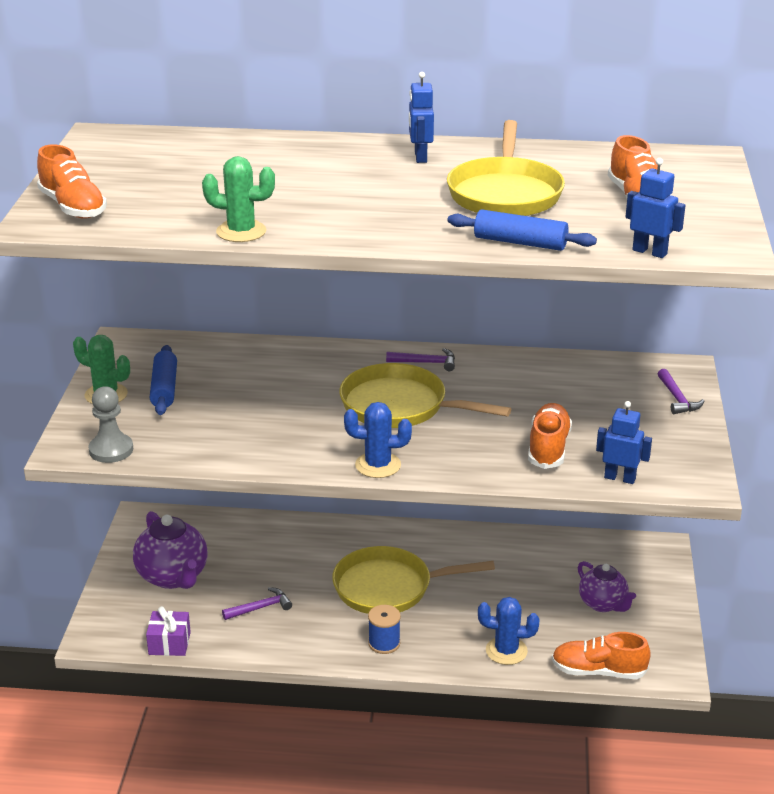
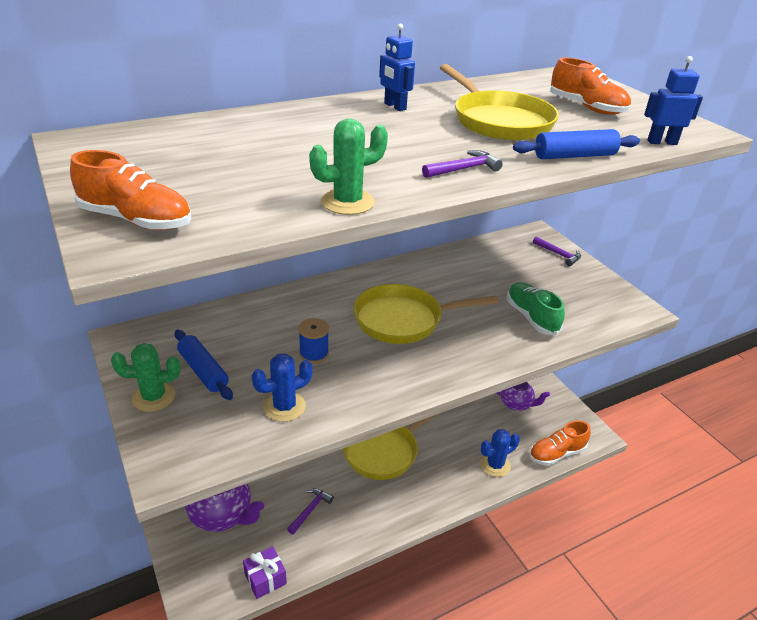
camera: 35 degrees left, 5 degrees up
grey pawn [88,386,133,463] -> none
blue cactus [344,402,412,478] -> blue cactus moved to [251,353,313,422]
blue spool [368,605,401,654] -> blue spool moved to [298,318,329,363]
purple hammer [386,348,455,371] -> purple hammer moved to [422,150,503,178]
orange shoe [528,403,572,469] -> green shoe [507,282,565,335]
blue robot [596,401,652,484] -> none

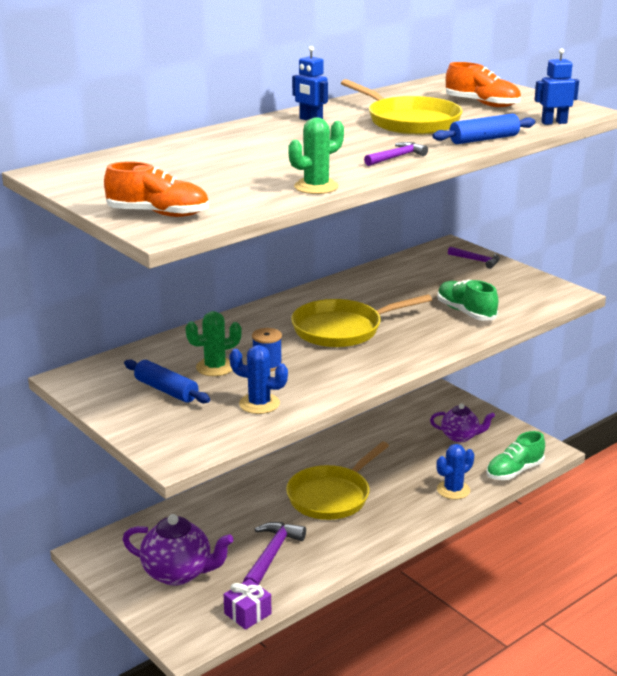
camera: 10 degrees left, 10 degrees down
green cactus [111,343,180,412] -> green cactus moved to [185,311,242,376]
blue cactus [251,353,313,422] -> blue cactus turned 60 degrees clockwise [229,345,288,414]
purple hammer [287,488,334,535] -> purple hammer [243,522,306,585], size x1.62
orange shoe [529,420,591,466] -> green shoe [486,431,545,480]

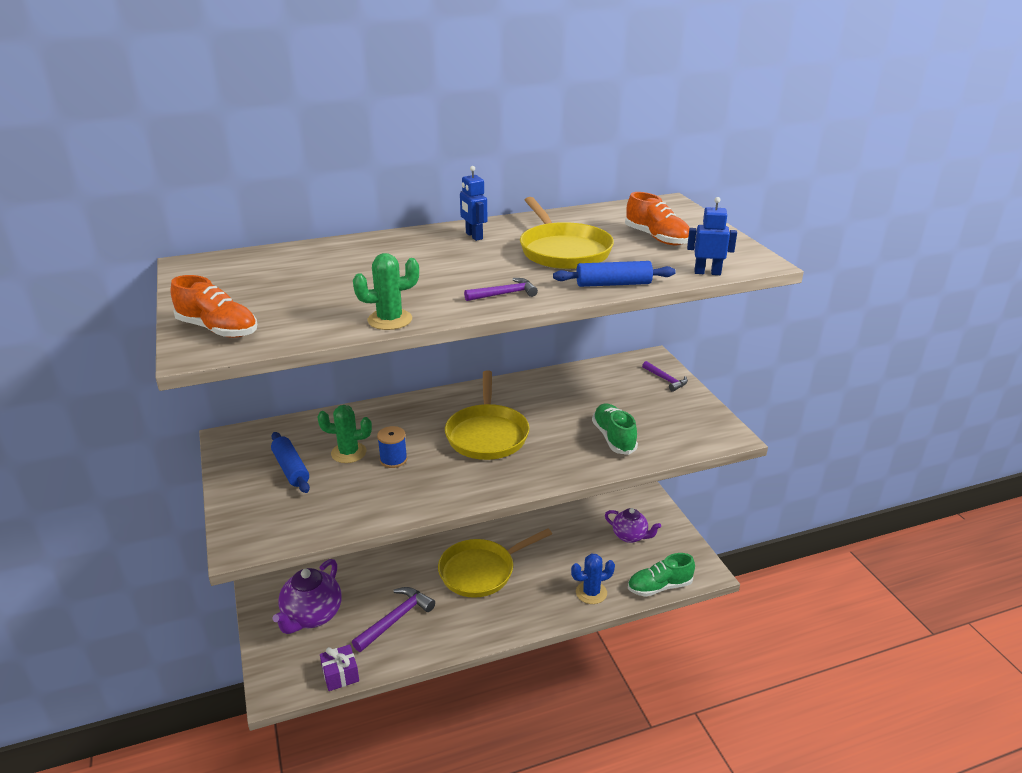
camera: 20 degrees right, 5 degrees up
purple teapot [122,514,234,586] -> purple teapot turned 75 degrees clockwise [273,559,342,634]
blue cactus [229,345,288,414] -> none
yellow pan [291,294,432,347] -> yellow pan turned 90 degrees counterclockwise [445,370,530,460]

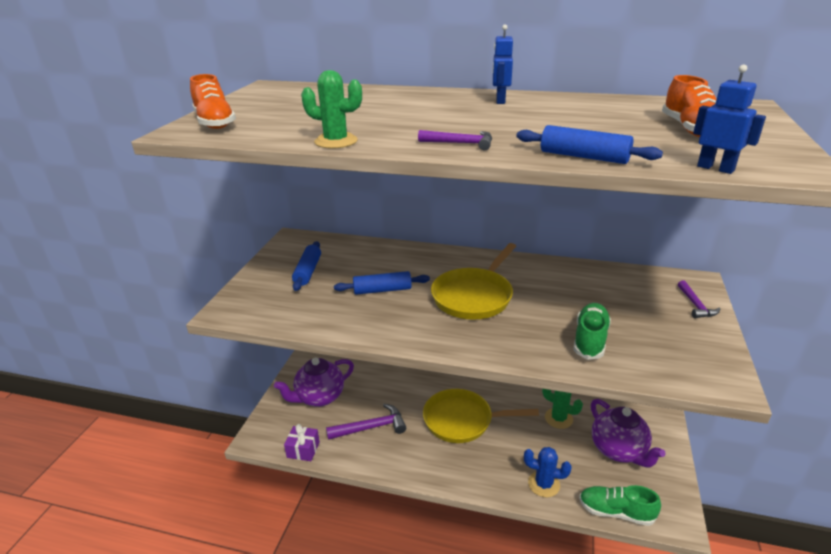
camera: 35 degrees right, 0 degrees up
green cactus [317,405,372,463] -> green cactus moved to [542,389,583,429]
blue spool [377,426,407,468] -> blue rolling pin [334,271,430,295]
yellow pan [520,197,614,269] -> none
purple teapot [605,508,661,543] -> purple teapot [591,399,665,467], size x1.54

